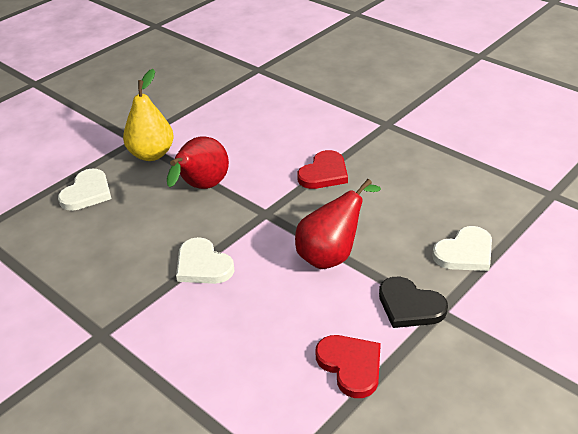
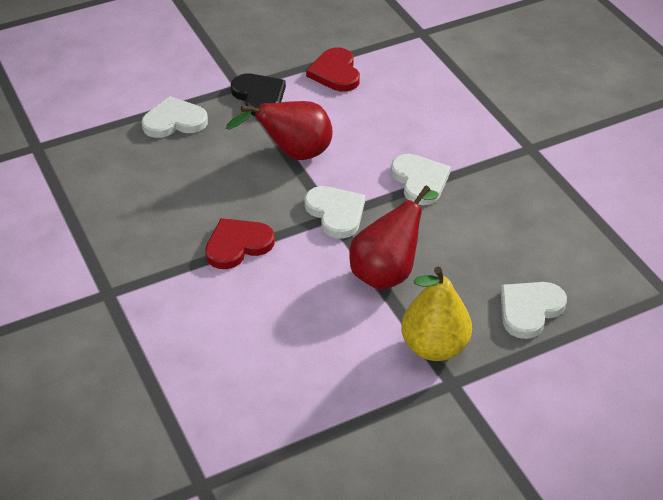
camera: 160 degrees left, 5 degrees up
none -> white heart [304,186,365,239]

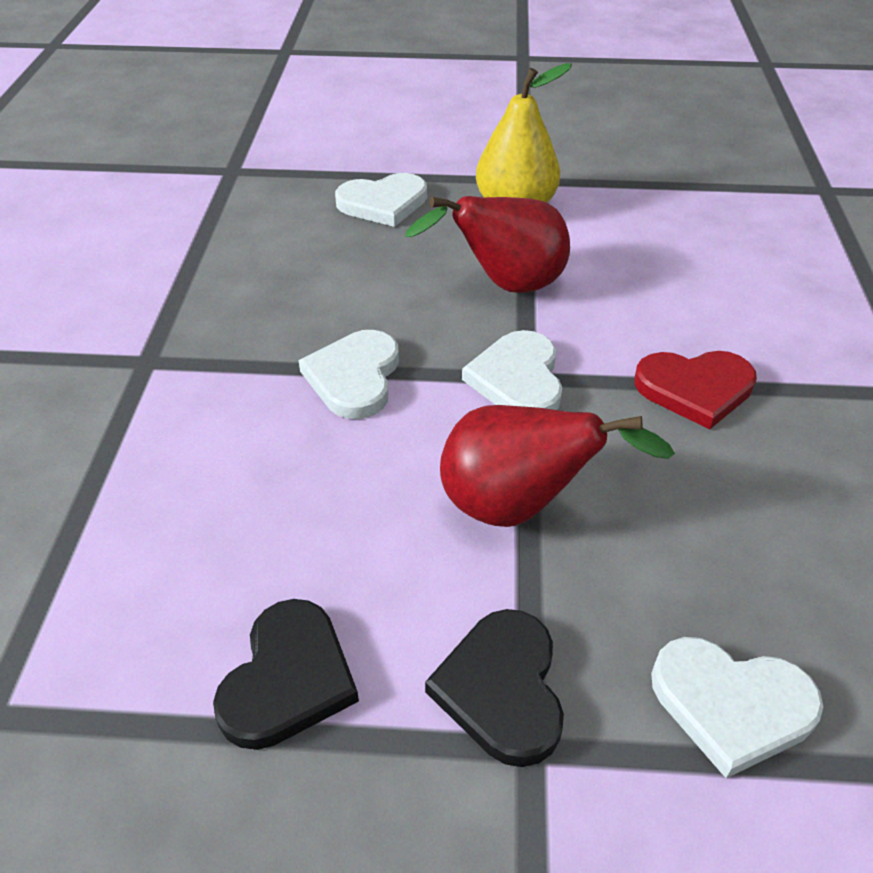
camera: 150 degrees left, 0 degrees up
red heart [306,47,360,92] -> black heart [213,599,359,750]

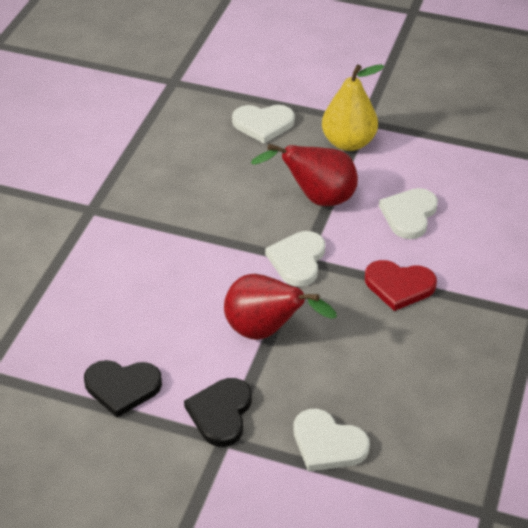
camera: 15 degrees right, 0 degrees up
black heart [213,599,359,750] -> black heart turned 60 degrees clockwise [84,360,162,417]
white heart [298,330,399,419] -> white heart moved to [379,188,438,239]

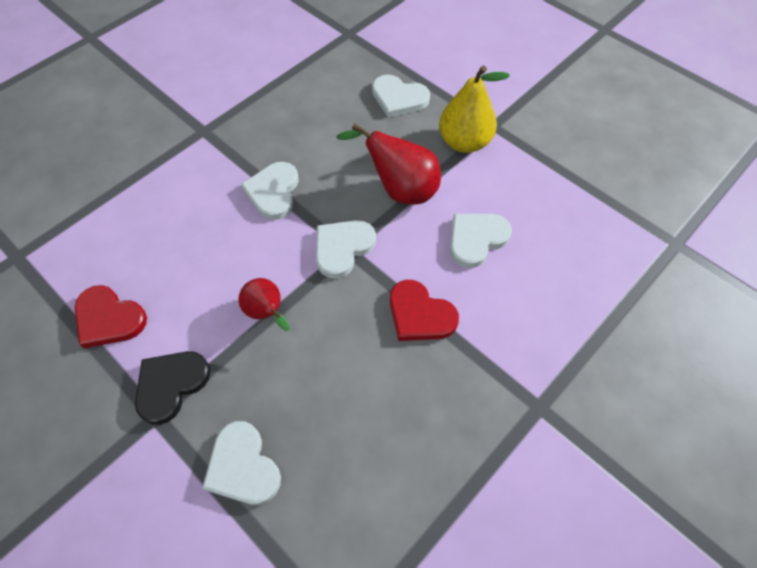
camera: 25 degrees right, 15 degrees up
black heart [84,360,162,417] -> red heart [75,285,147,348]
red pear [224,274,337,340] -> red pear [239,278,290,331], size x0.62
none -> white heart [241,162,299,220]

